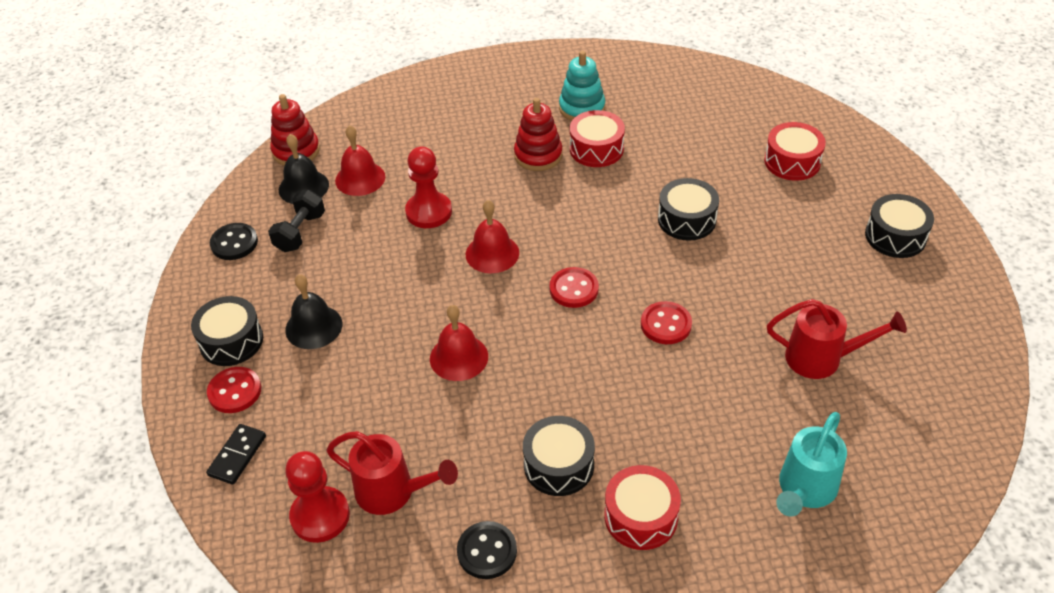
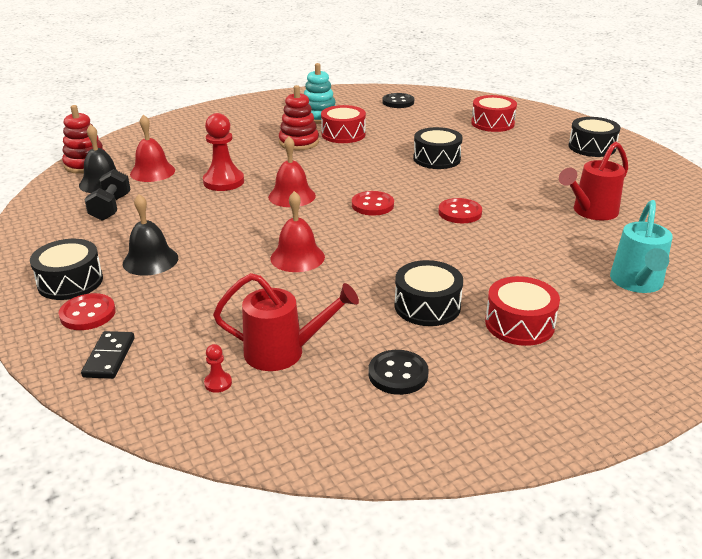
camera: 20 degrees left, 15 degrees down
black button [210,223,258,260] -> black button moved to [382,93,414,108]
red pawn [285,451,350,543] -> red pawn [204,344,232,393], size x0.44
red watering can [767,299,907,379] -> red watering can turned 150 degrees clockwise [559,141,628,221]

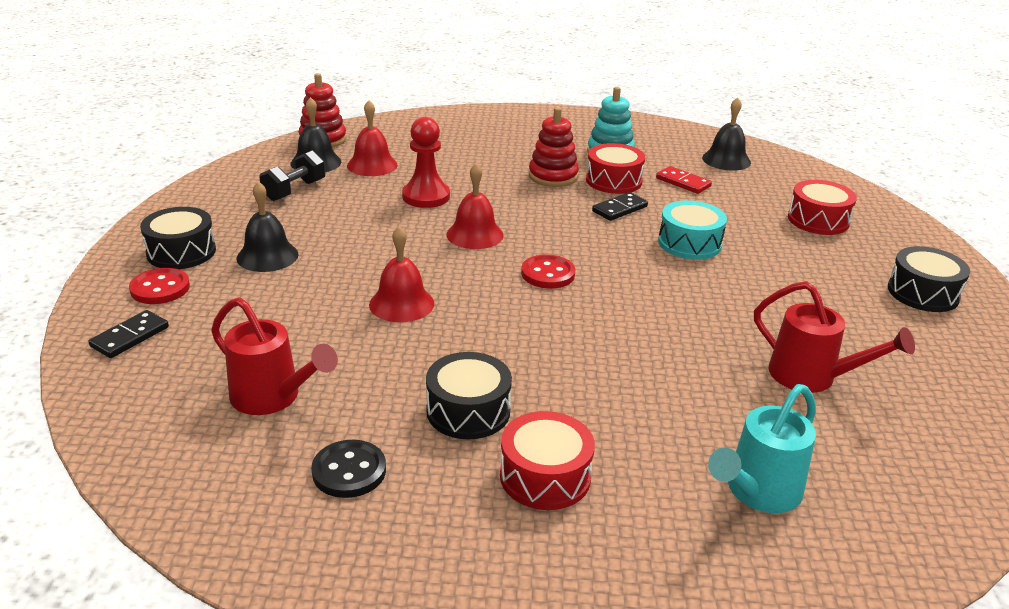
camera: 30 degrees right, 0 degrees up
red pawn [204,344,232,393] -> none
black button [382,93,414,108] -> black bell [702,97,751,171]
black drum [413,127,463,169] -> turquoise drum [658,200,727,260]
red button [438,198,482,223] -> none
red watering can [559,141,628,221] -> red watering can turned 135 degrees counterclockwise [754,281,915,393]
none -> black domino [592,192,648,221]
none -> red domino [656,166,712,194]

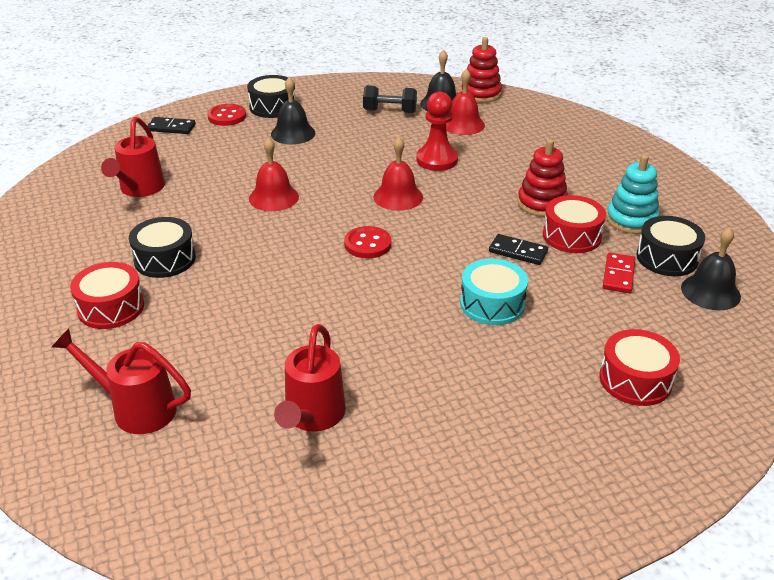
camera: 65 degrees right, 5 degrees up
black button [311,440,386,498] -> none
turquoise watering can [708,384,816,513] -> red watering can [52,329,191,434]
black drum [888,246,970,312] -> black drum moved to [636,216,705,276]

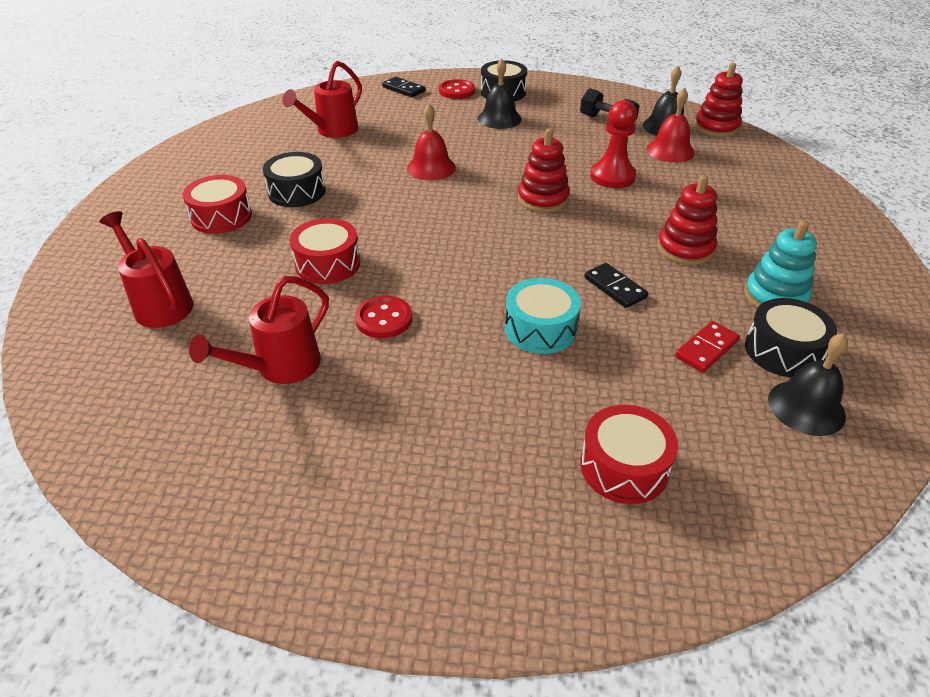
camera: 30 degrees right, 5 degrees up
red button [344,226,392,258] -> red button moved to [355,296,412,338]
red bell [373,137,423,211] -> red stacking toy [518,129,570,213]
red drum [543,195,606,253] -> red drum moved to [289,218,360,284]

